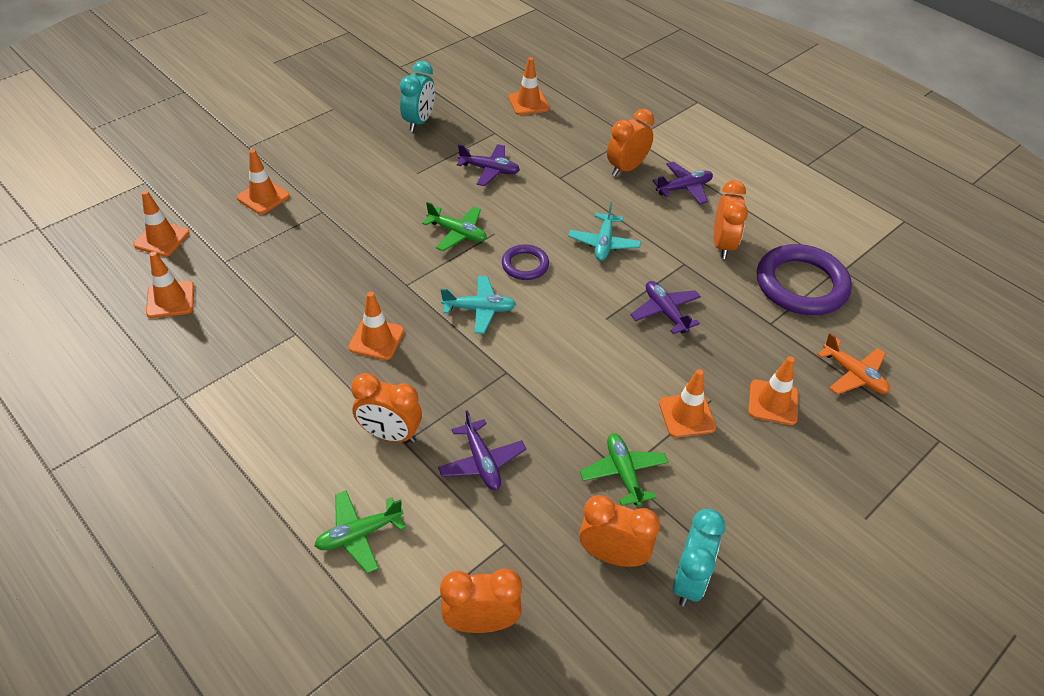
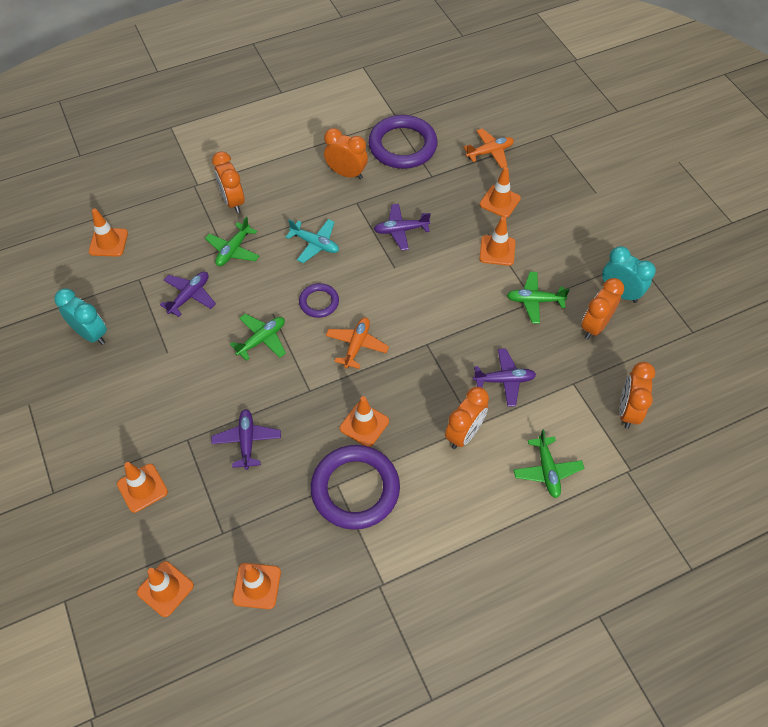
camera: 70 degrees left, 10 degrees up
turquoise plane [441,276,516,334] -> orange plane [326,317,389,369]
purple plane [652,162,713,204] -> purple plane moved to [211,409,281,470]
none -> green plane [205,217,259,266]
none -> purple ring [311,445,400,530]

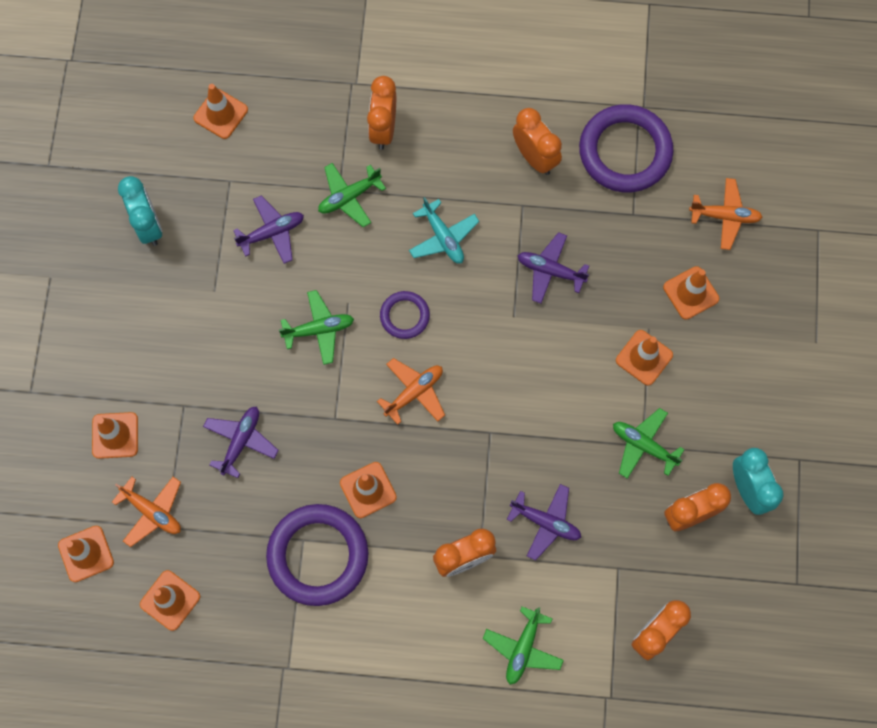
camera: 30 degrees right, 15 degrees up
none -> orange plane [112,477,181,547]

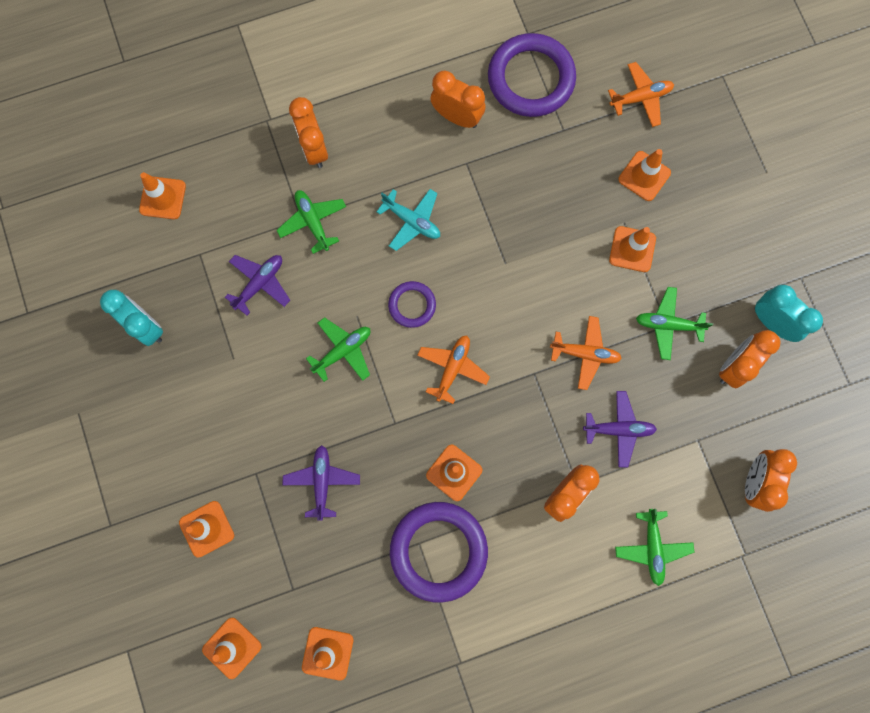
camera: 25 degrees left, 5 degrees up
orange plane [112,477,181,547] -> orange plane moved to [550,316,622,390]
green plane [318,163,386,227] -> green plane turned 120 degrees clockwise [277,190,346,254]
purple plane [518,232,589,304] -> none

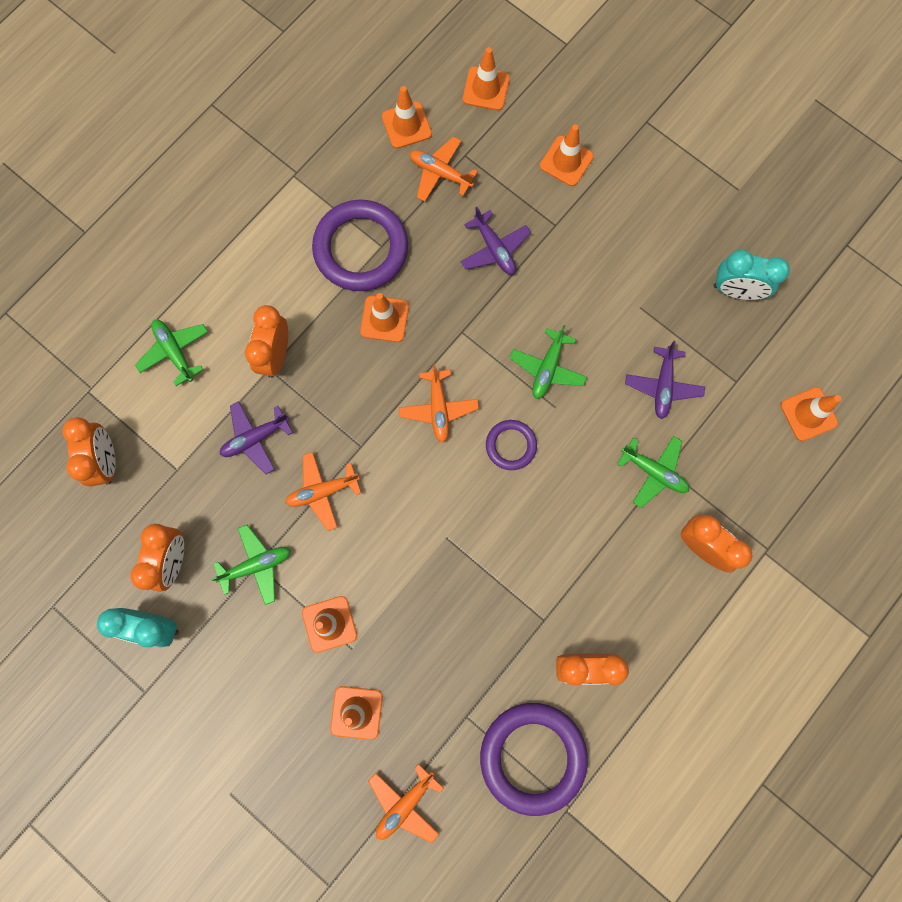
camera: 150 degrees right, 0 degrees up
turquoise plane [377,189,440,251] -> none
none -> orange plane [410,136,478,201]

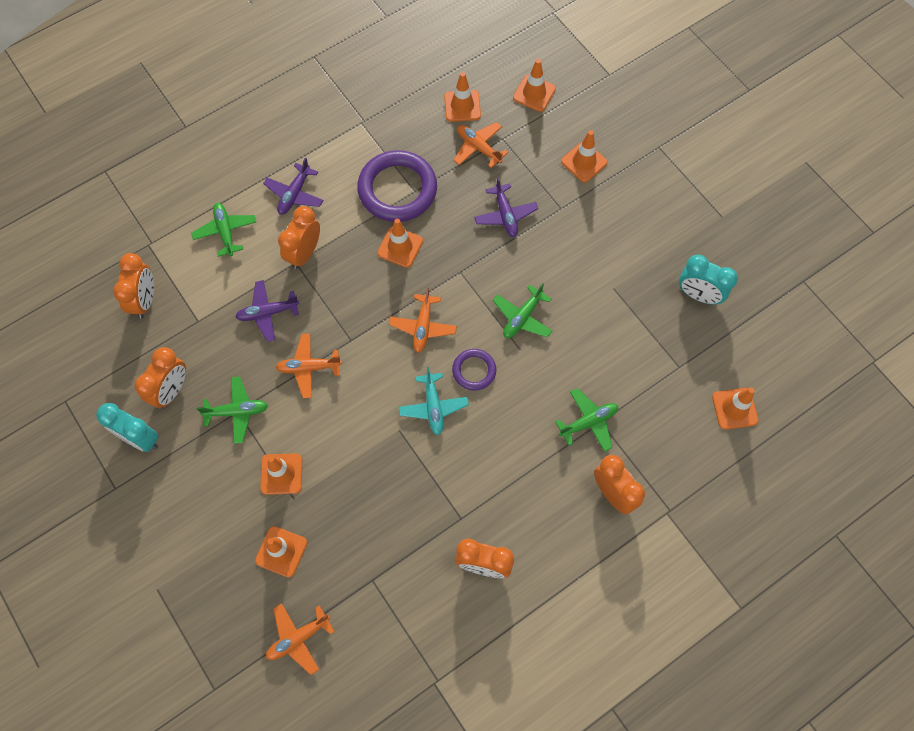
camera: 15 degrees right, 10 degrees down
purple ring [480,703,588,816] -> none
green plane [617,436,689,508] -> green plane turned 75 degrees counterclockwise [555,388,618,452]
purple plane [625,341,705,419] -> purple plane moved to [263,157,324,215]
none -> turquoise plane [399,367,469,435]

